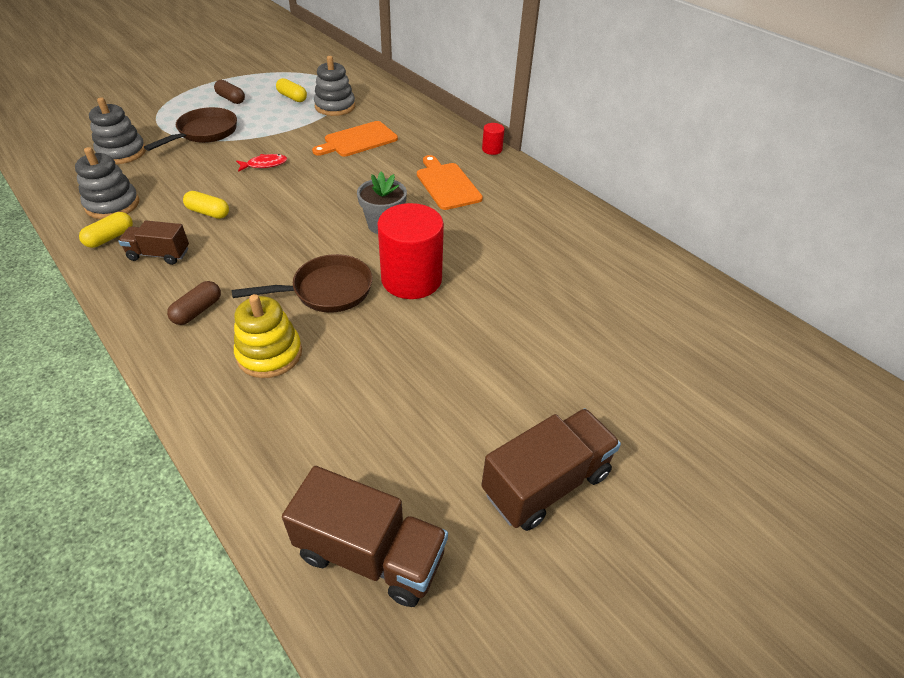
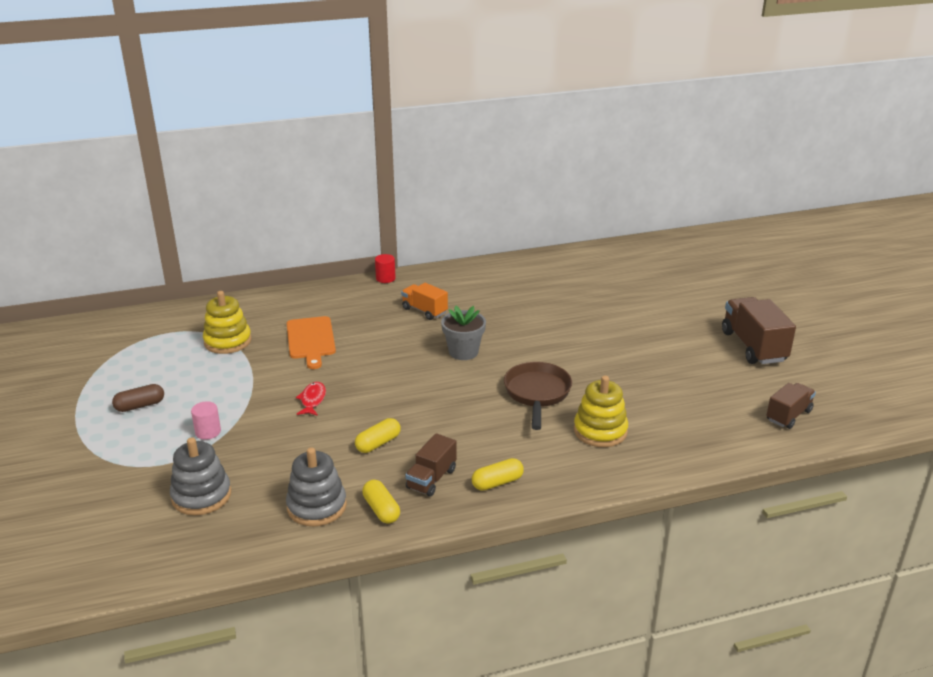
camera: 65 degrees left, 15 degrees down
brown pan [144,107,237,151] -> pink cylinder [191,401,221,440]
brown capsule [167,281,221,325] -> none
yellow capsule [276,78,307,102] -> yellow capsule moved to [472,458,524,491]
brown truck [282,466,448,607] -> brown truck [766,383,816,429], size x0.61
grey stacking toy [314,56,355,116] -> yellow stacking toy [203,291,251,354]
red cylinder [377,203,444,299] -> none
orange cutting board [417,155,483,210] -> orange truck [401,283,448,320]

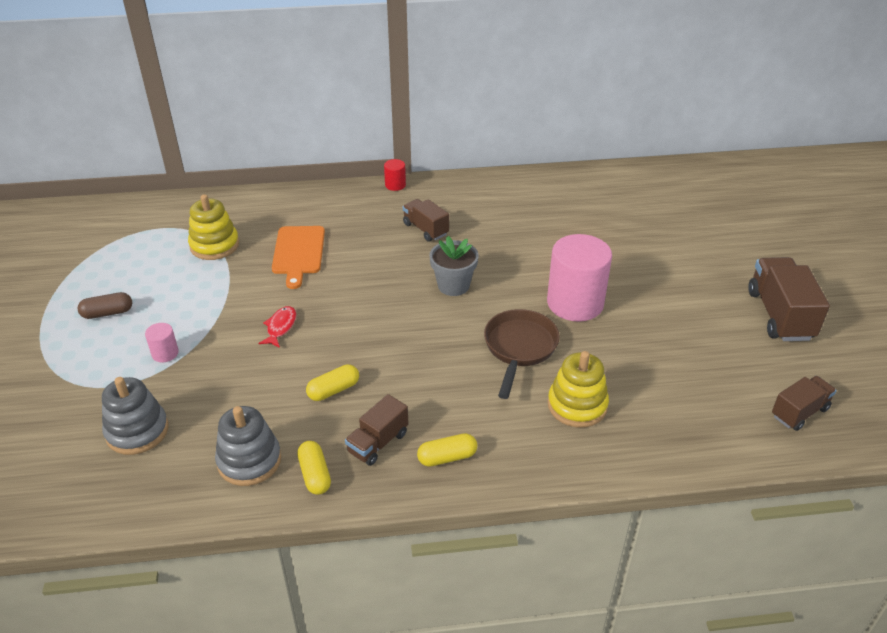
camera: 10 degrees right, 10 degrees up
orange truck [401,283,448,320] -> brown truck [403,199,449,242]
none -> pink cylinder [547,234,612,322]

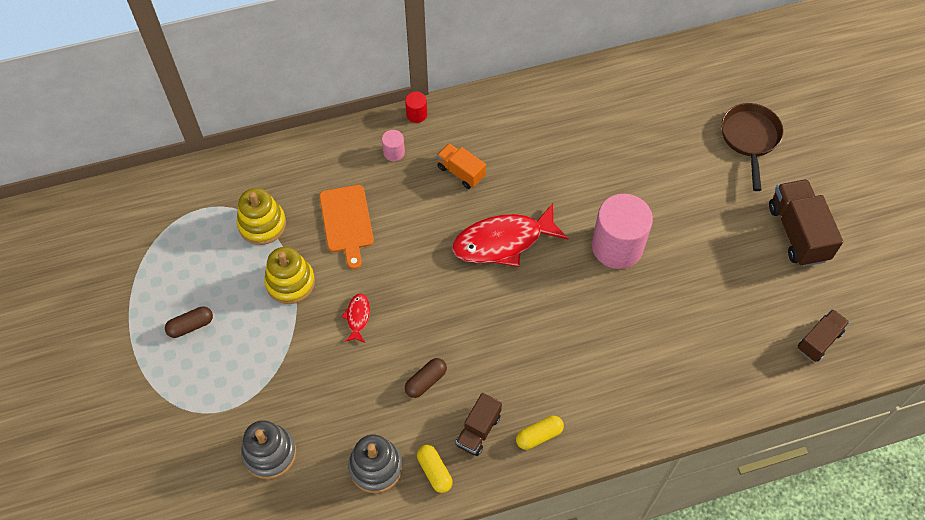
camera: 10 degrees left, 20 degrees up
pink cylinder [145,323,179,362] -> pink cylinder moved to [382,130,405,161]
yellow capsule [306,364,359,401] -> brown capsule [405,358,447,398]
brown truck [403,199,449,242] -> orange truck [436,143,486,189]
grey flower pot [429,236,479,296] -> red fish [452,203,568,267]
brown pan [484,309,560,399] -> brown pan moved to [721,103,784,191]
yellow stacking toy [548,351,609,428] -> yellow stacking toy moved to [264,247,315,304]

